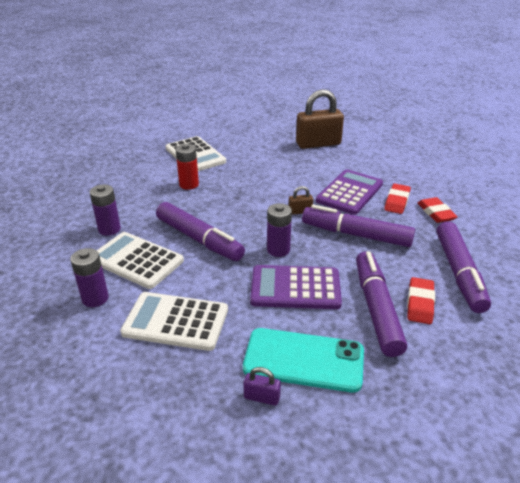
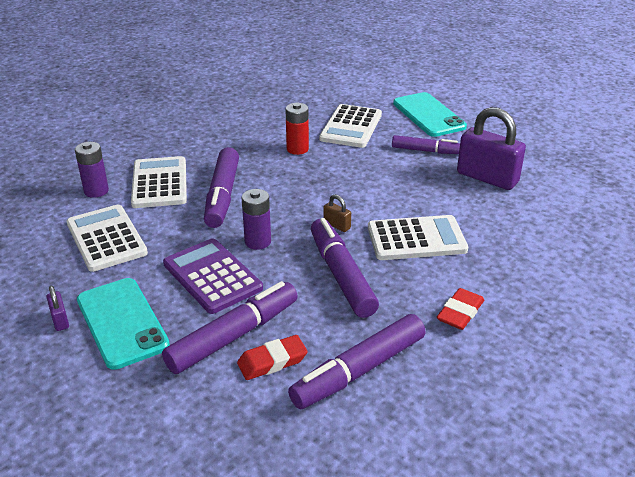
camera: 50 degrees right, 0 degrees up
purple battery [90,185,121,236] -> none
brown padlock [296,89,344,149] -> purple padlock [457,107,526,190]
purple calculator [316,169,383,215] -> white calculator [368,215,468,260]
red eraser [384,184,411,214] -> none
none -> purple marker [392,135,460,154]
none -> turquoise phone [393,92,467,137]

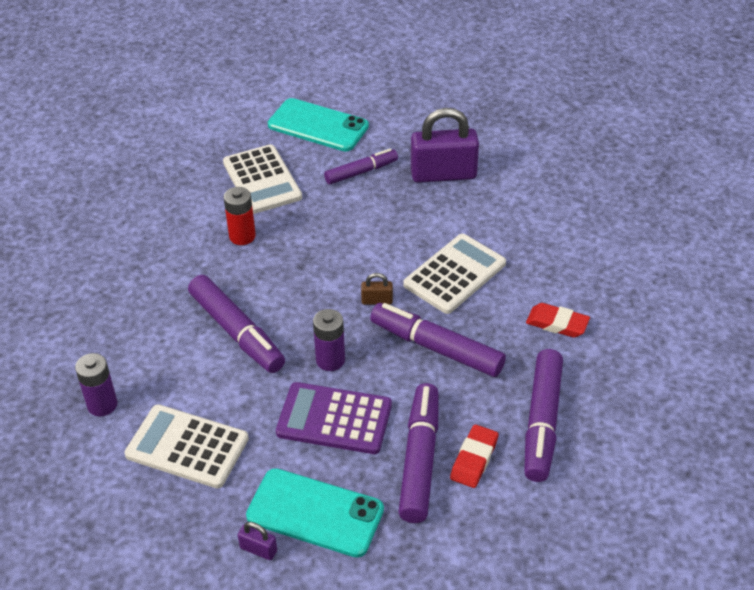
camera: 40 degrees left, 10 degrees up
white calculator [131,156,187,208] -> none
red eraser [437,288,484,330] -> red eraser turned 60 degrees counterclockwise [526,303,590,338]

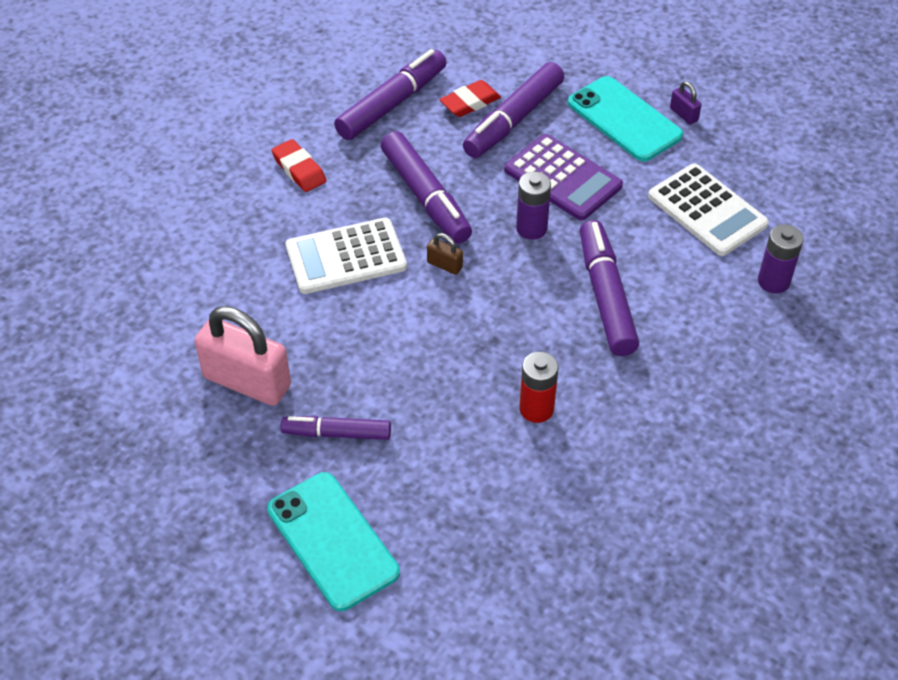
camera: 150 degrees left, 5 degrees up
white calculator [223,144,302,214] -> none
purple padlock [411,108,479,183] -> pink padlock [195,306,291,406]

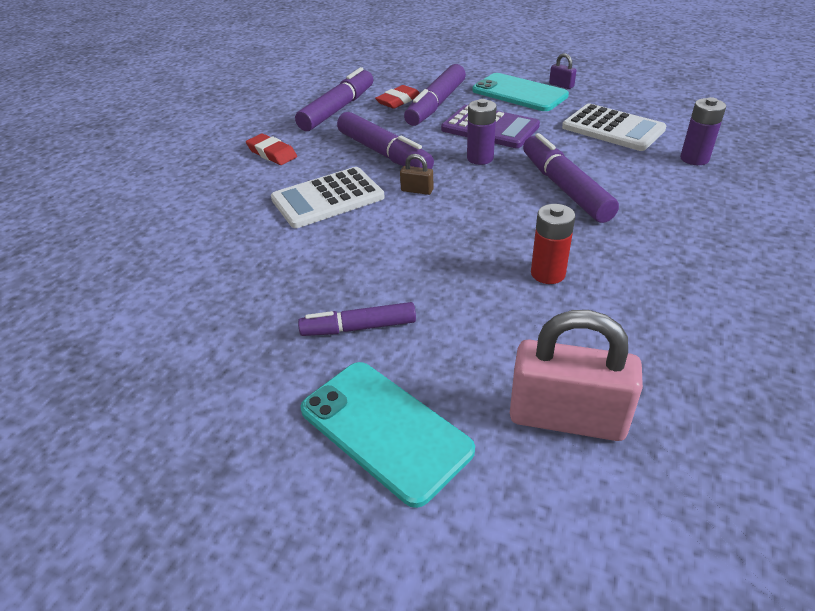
camera: 10 degrees left, 10 degrees down
pink padlock [195,306,291,406] -> pink padlock moved to [510,310,643,441]

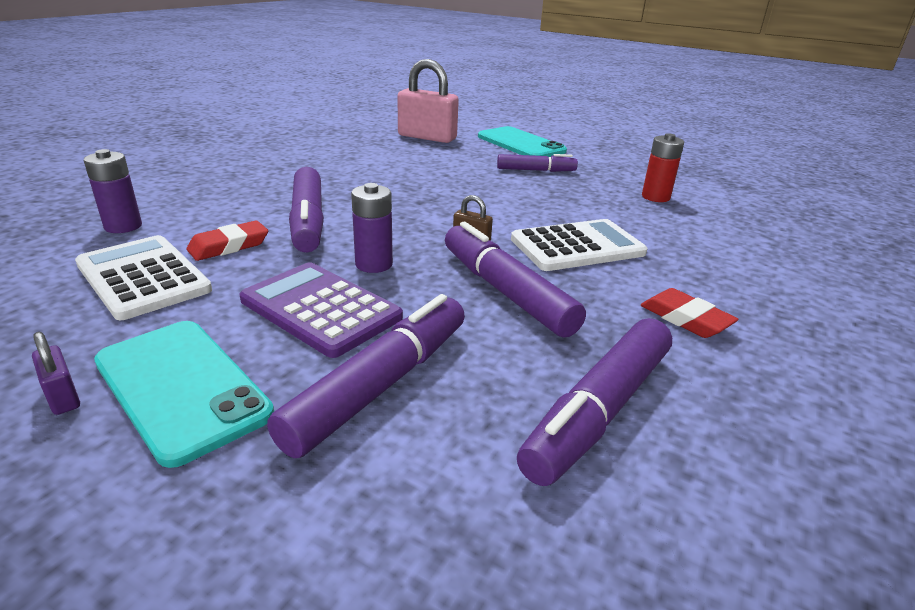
camera: 175 degrees left, 10 degrees down
red eraser [375,85,420,109] -> red eraser moved to [186,221,268,261]
red battery [531,204,575,284] -> red battery moved to [642,133,684,202]

